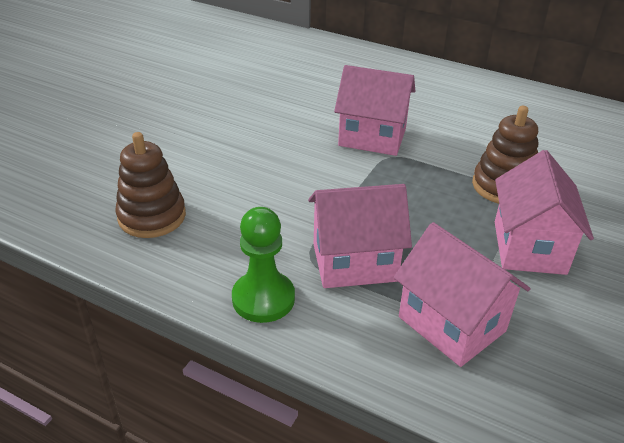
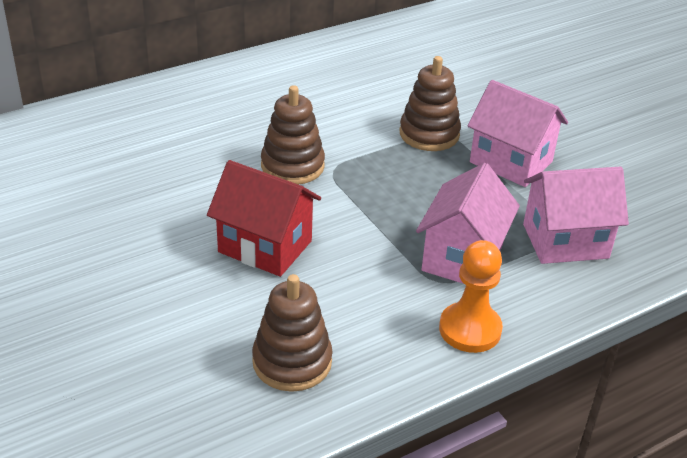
camera: 60 degrees left, 0 degrees up
green pawn [232,207,295,323] -> orange pawn [439,240,503,353]
pink house [334,65,415,156] -> brown stacking toy [261,85,325,185]
none -> red house [207,160,321,277]

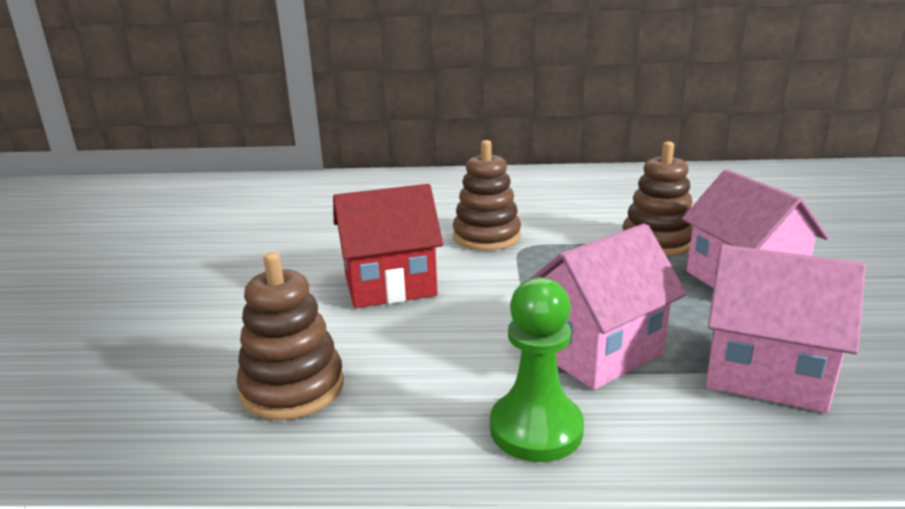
camera: 35 degrees right, 15 degrees down
red house [207,160,321,277] -> red house turned 75 degrees counterclockwise [333,184,443,308]
orange pawn [439,240,503,353] -> green pawn [490,277,584,462]

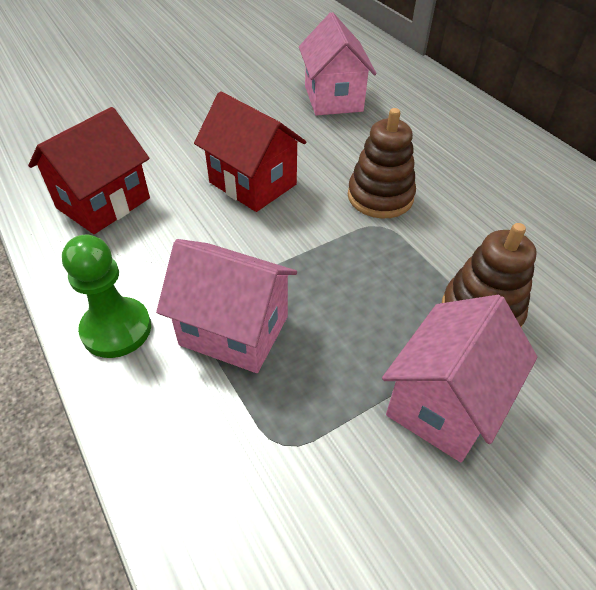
camera: 55 degrees right, 25 degrees up
brown stacking toy [236,252,344,420] -> red house [28,107,150,234]
pink house [706,245,866,413] -> pink house moved to [299,12,376,116]

